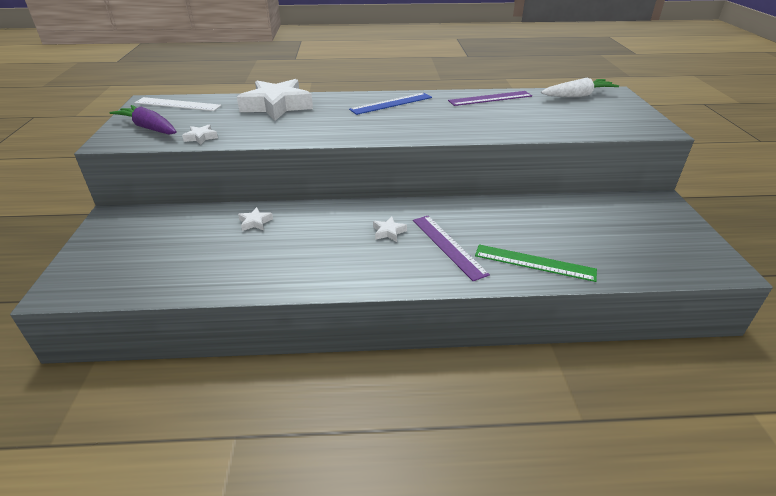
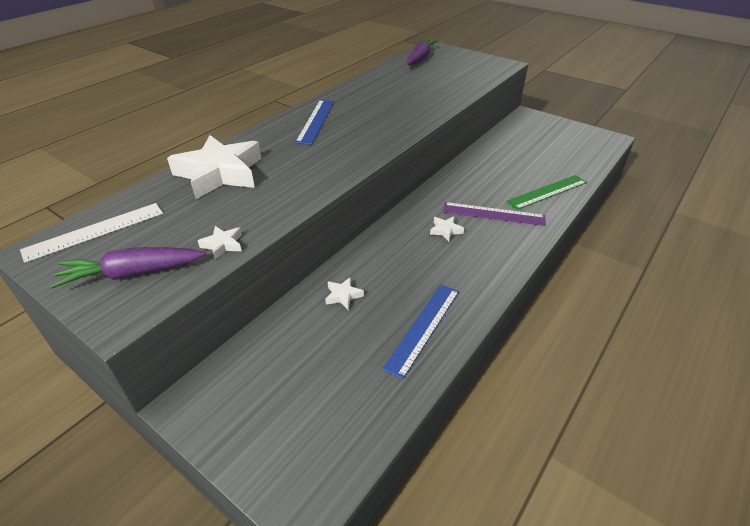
camera: 50 degrees left, 5 degrees up
purple ruler [448,91,532,106] -> none
white carrot [541,77,619,97] -> purple carrot [406,38,438,65]
none -> blue ruler [382,284,459,379]

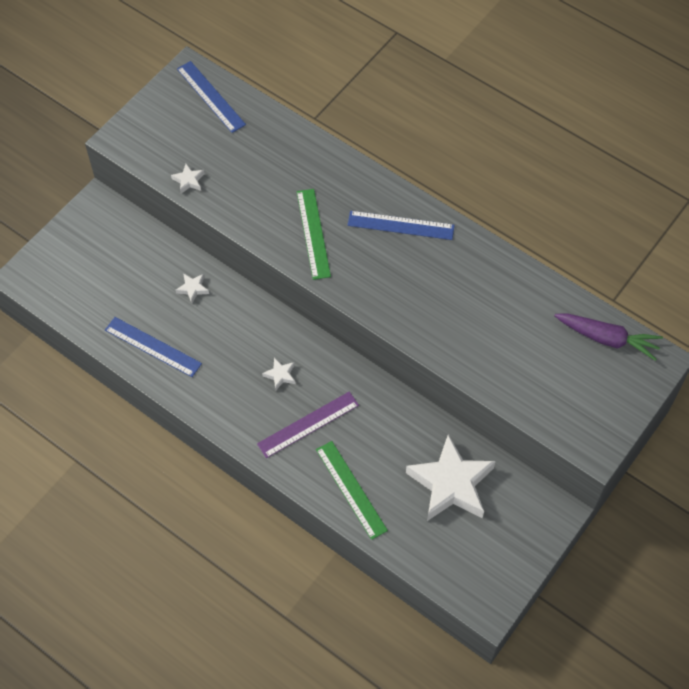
camera: 90 degrees right, 20 degrees up
white ruler [20,203,163,263] -> blue ruler [177,61,246,133]
purple carrot [50,247,206,288] -> none
white star [167,135,261,199] -> white star moved to [406,434,496,521]
purple ruler [443,202,546,226] -> purple ruler turned 45 degrees clockwise [257,392,359,458]
none -> green ruler [297,189,331,280]

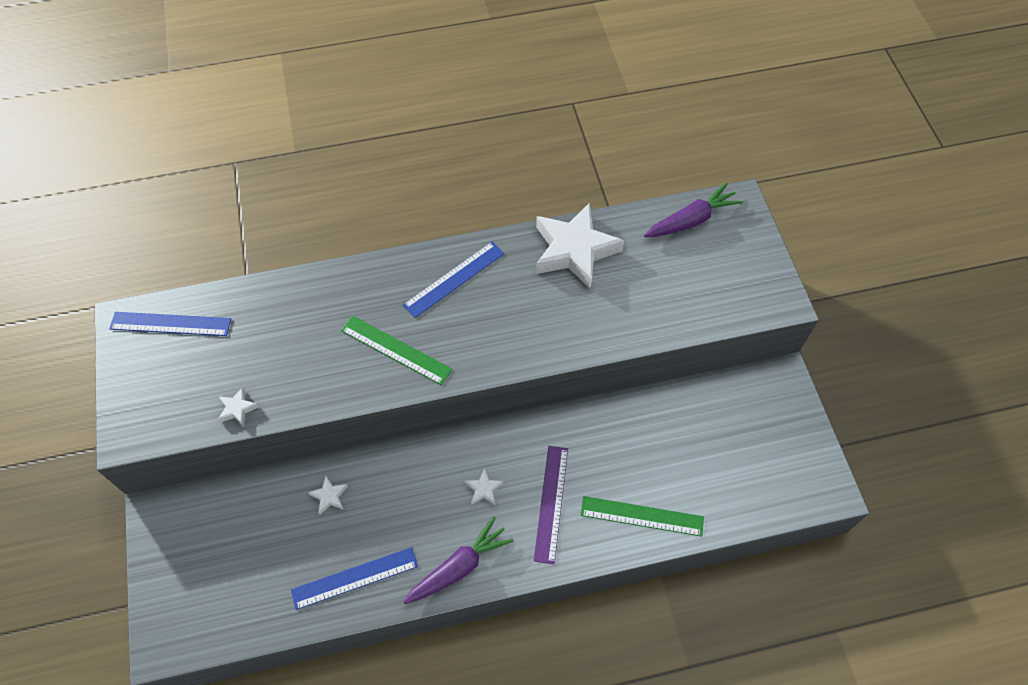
camera: 50 degrees left, 0 degrees up
white star [406,434,496,521] -> white star moved to [536,203,624,290]
none -> purple carrot [403,516,514,604]

